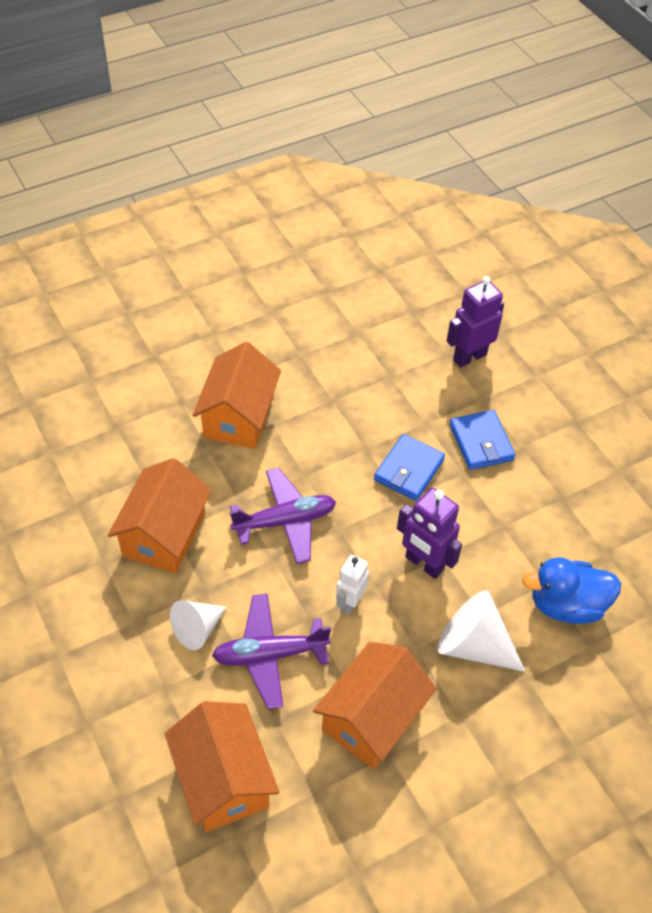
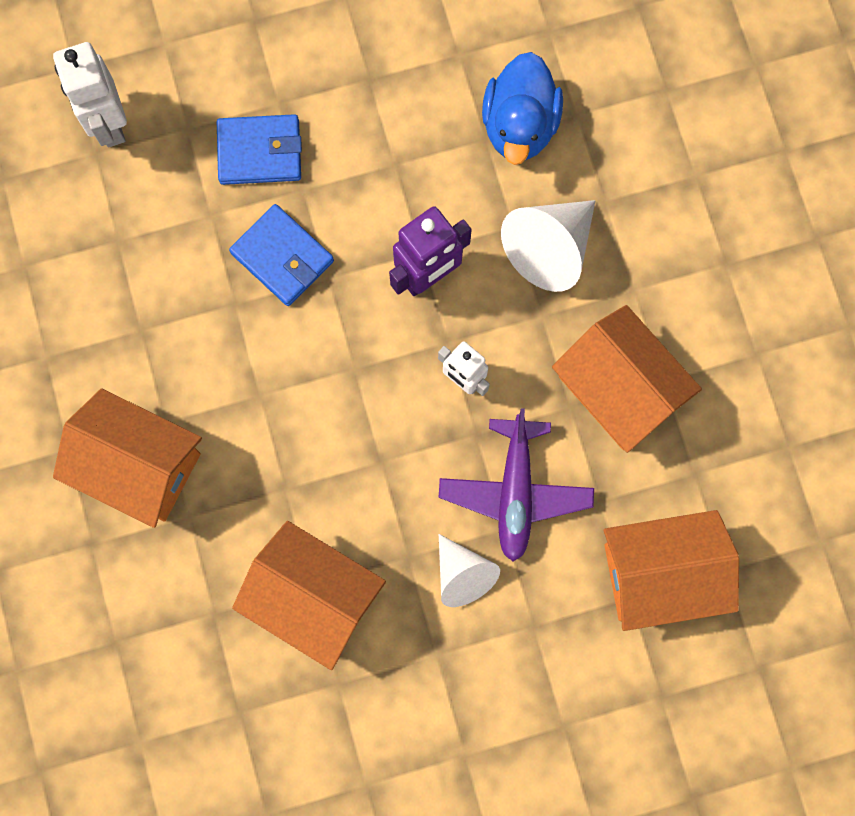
camera: 75 degrees left, 25 degrees up
purple plane [230,468,336,564] -> none
purple robot [447,276,504,368] -> white robot [53,42,127,147]

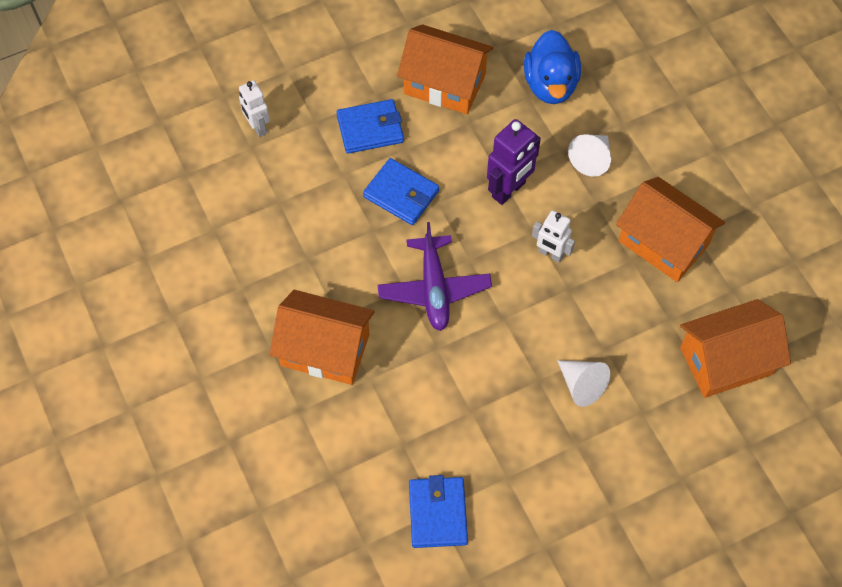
camera: 10 degrees left, 15 degrees down
white robot [53,42,127,147] -> white robot [239,80,270,137], size x0.66
orange house [232,521,386,670] -> orange house moved to [397,24,494,114]
purple plane [439,408,594,561] -> purple plane moved to [377,222,492,331]
white cone [501,200,596,292] -> white cone [568,134,611,177], size x0.67
none -> blue wallet [409,475,468,548]

